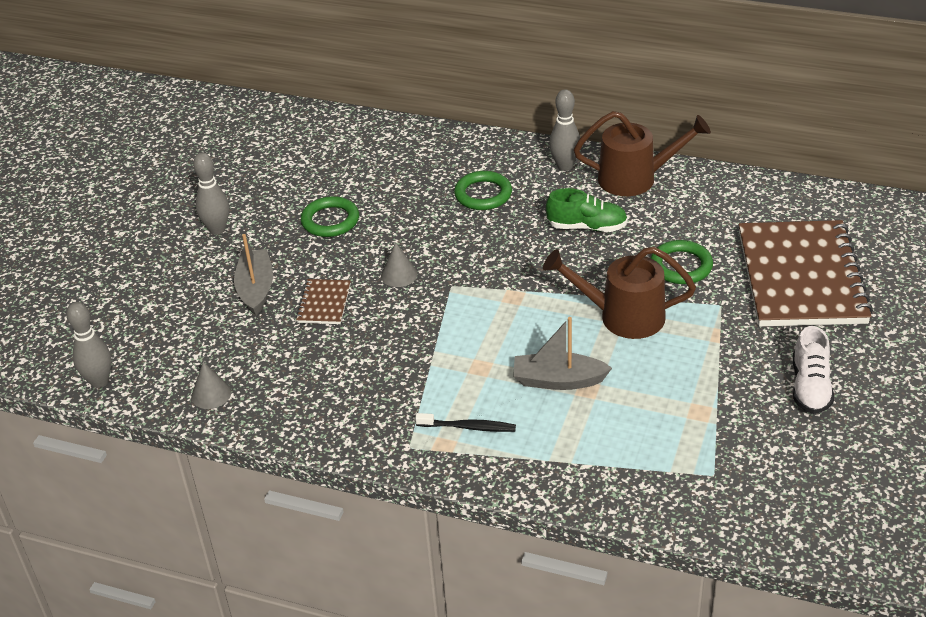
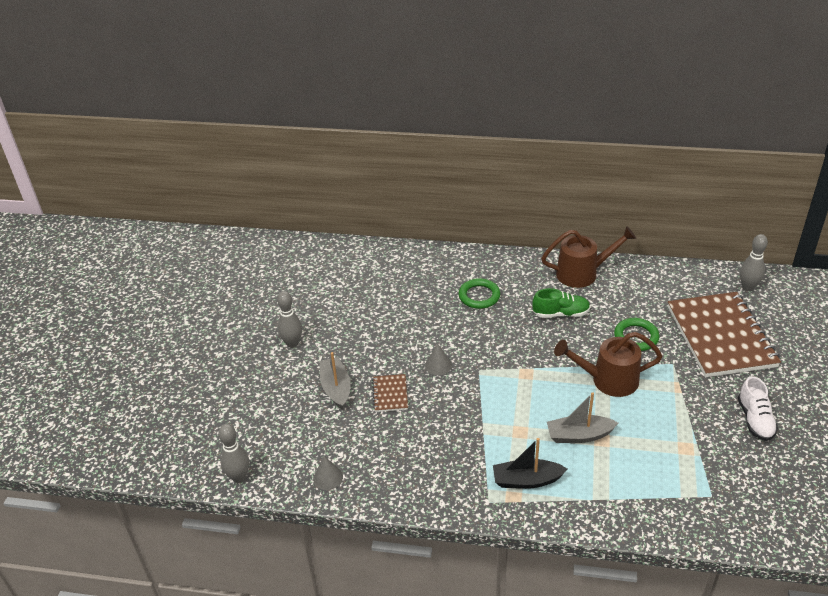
camera: 10 degrees left, 0 degrees up
green ring [301,196,359,237] -> none
black toothbrush [415,413,516,432] -> black boat [493,438,567,489]
grey bowling pin [549,89,580,171] -> grey bowling pin moved to [740,234,768,291]

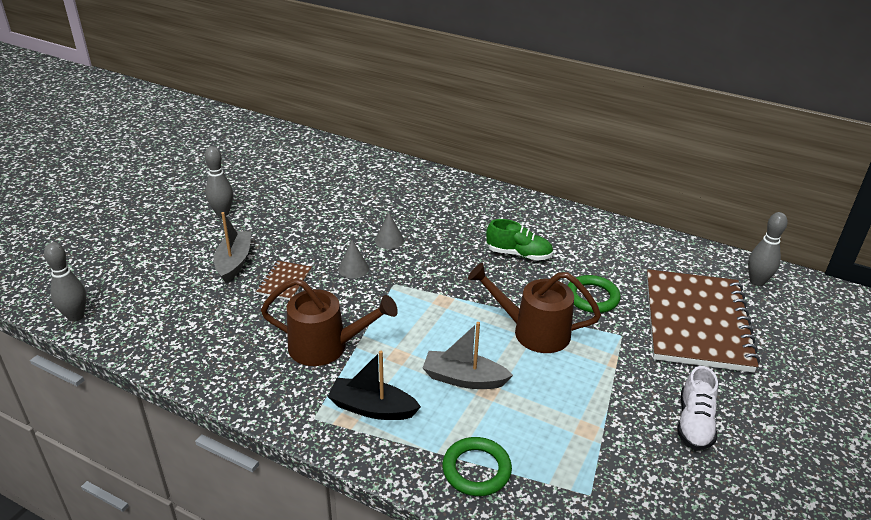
camera: 15 degrees right, 5 degrees down
grey cone [313,456,343,490] -> grey cone moved to [375,213,404,249]
green ring [459,278,500,309] -> green ring moved to [442,437,512,496]
brown watering can [541,226,636,288] -> brown watering can moved to [261,278,398,366]

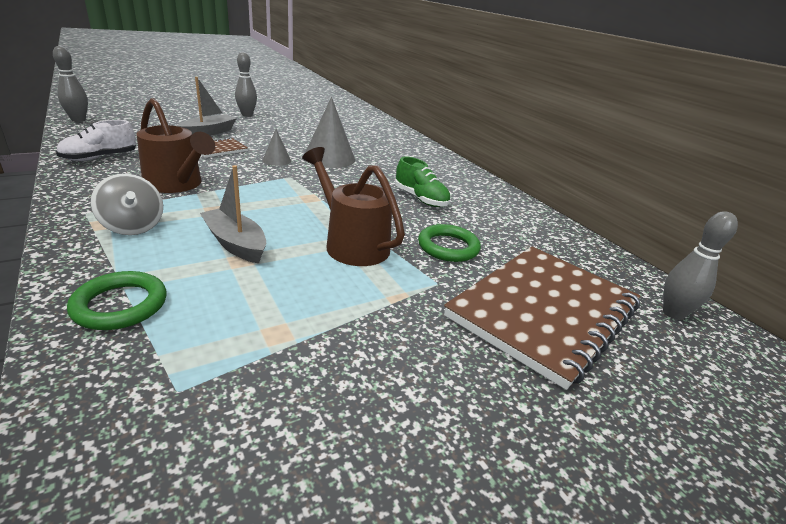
camera: 30 degrees right, 5 degrees down
black boat [327,351,421,420] -> grey spinning top [90,174,163,235]
grey cone [375,213,404,249] -> grey cone [305,97,355,168], size x1.93
white shoe [677,366,718,450] -> white shoe moved to [56,120,136,161]

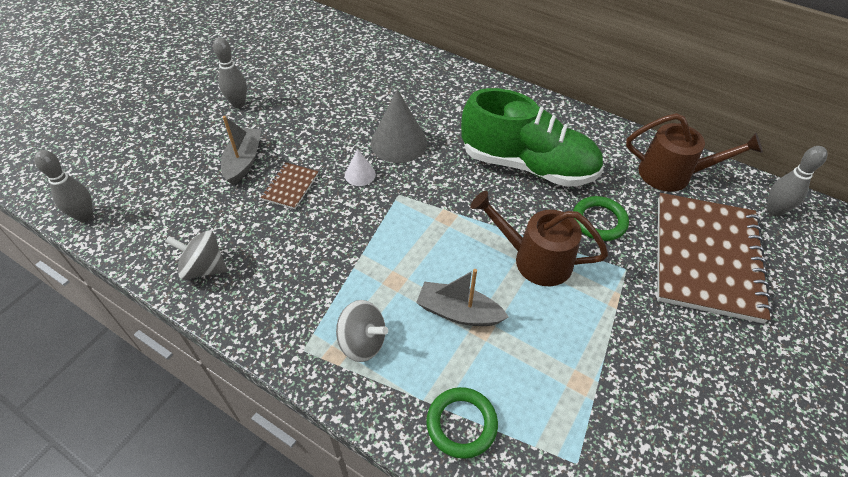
camera: 25 degrees left, 20 degrees up
white shoe [56,120,136,161] -> grey spinning top [165,231,228,280]
brown watering can [136,98,215,193] -> brown watering can moved to [626,113,763,192]
grey cone [262,129,291,166] -> white cone [345,148,376,186]
green shoe [395,156,450,207] -> green shoe [461,88,604,187], size x2.06

